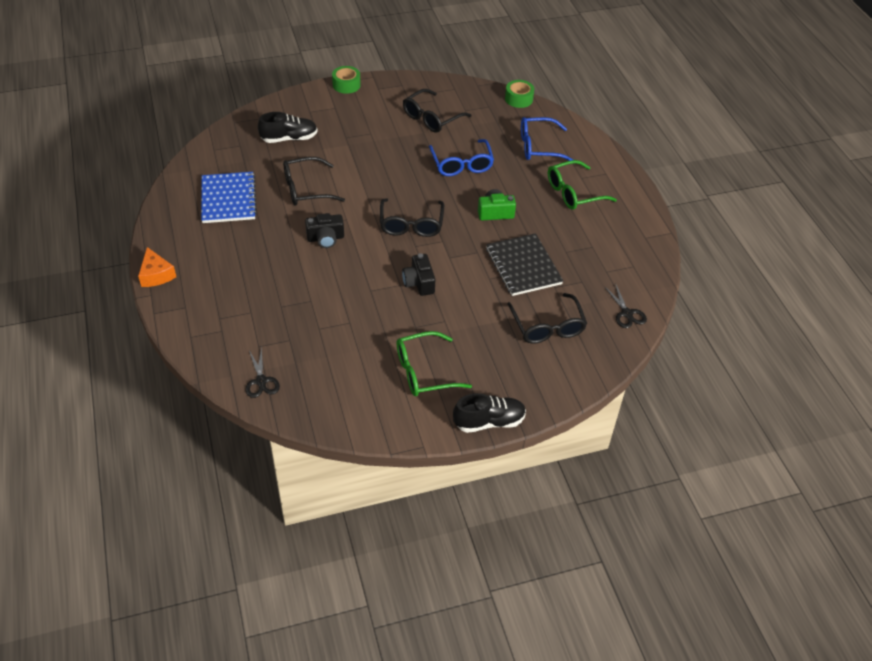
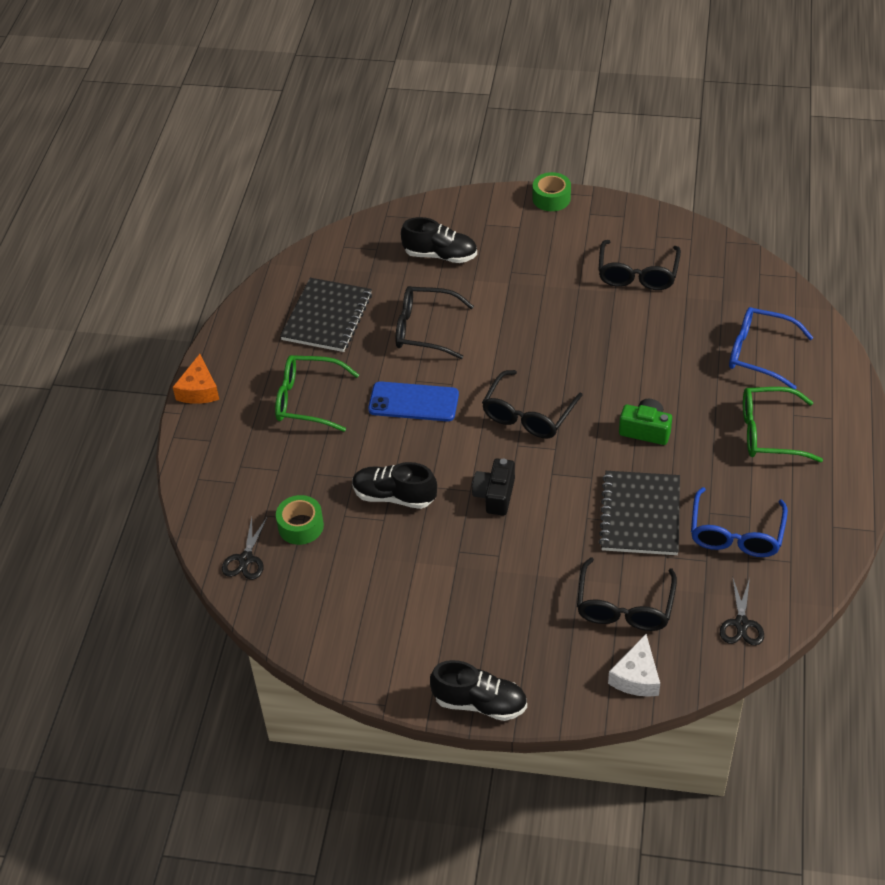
camera: 30 degrees right, 0 degrees up
blue notebook [201,172,257,223] -> black notebook [280,278,372,352]
black camera [305,213,344,248] -> blue phone [368,381,459,421]
green glasses [396,331,472,396] -> green glasses moved to [275,355,359,432]
black glasses [403,89,471,133] -> black glasses turned 60 degrees counterclockwise [598,240,681,290]
blue glasses [429,139,494,176] -> blue glasses moved to [691,487,788,557]
green tape [505,80,534,108] -> green tape moved to [276,495,324,545]
none -> black shoe [352,462,437,509]
none -> white cheese [608,634,660,697]

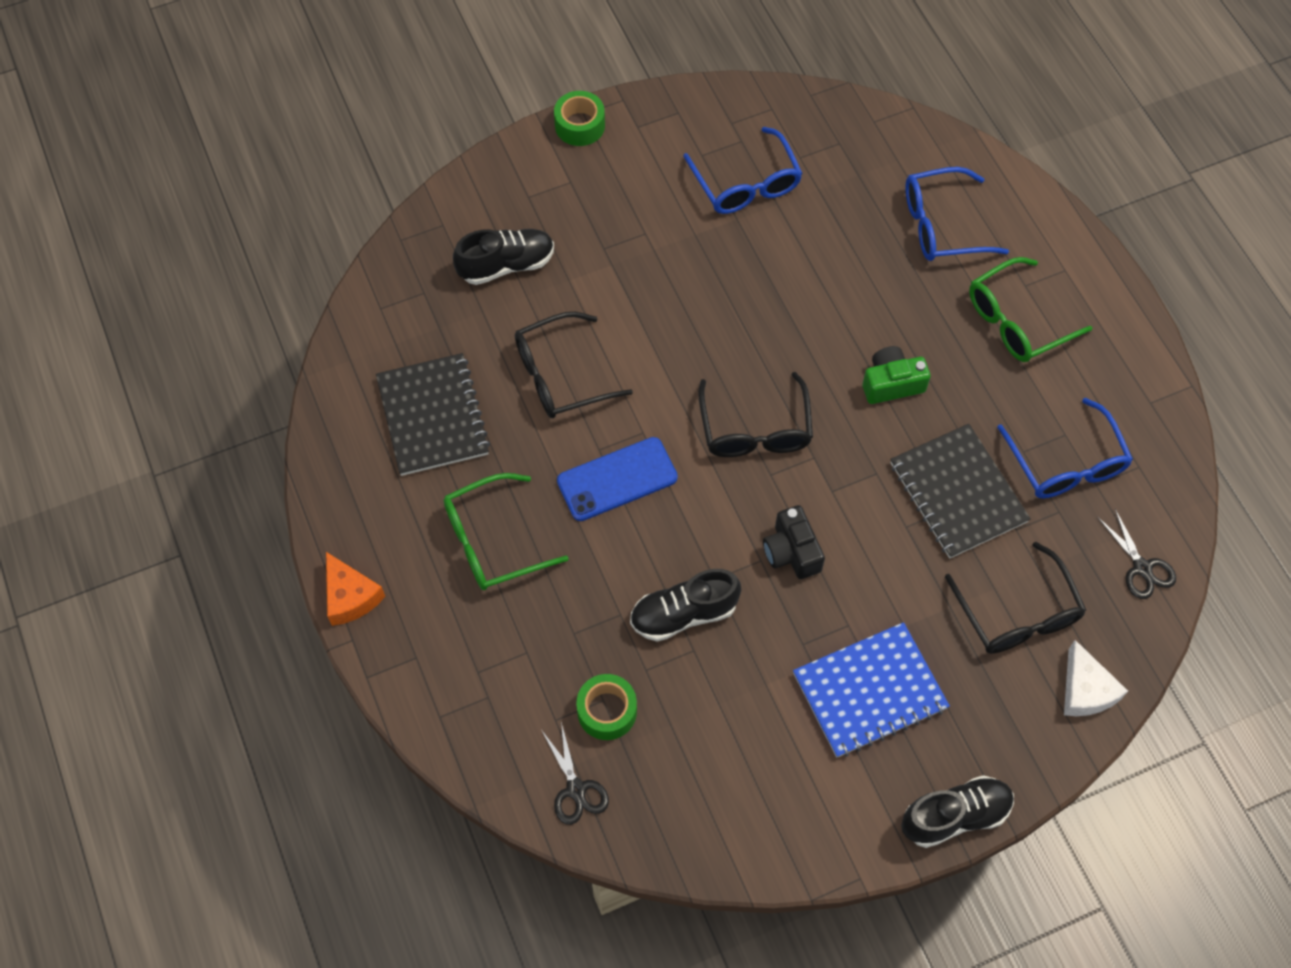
camera: 35 degrees left, 15 degrees up
black glasses [598,240,681,290] -> blue glasses [683,127,803,214]
none -> blue notebook [793,622,950,758]

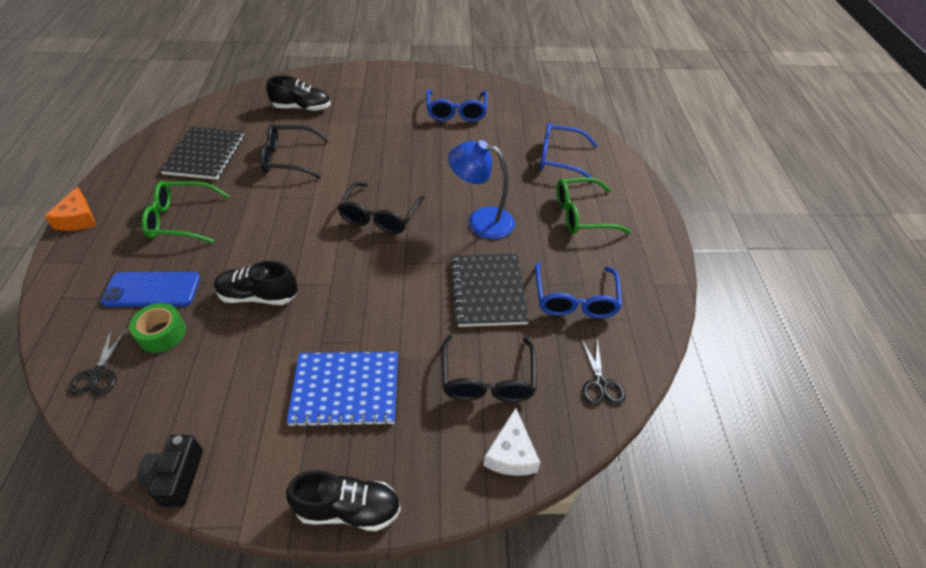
camera: 20 degrees right, 15 degrees down
green tape [554,91,605,146] -> none
blue phone [557,437,678,521] -> blue phone moved to [101,272,200,307]
black camera [763,505,825,579] -> black camera moved to [137,435,203,507]
green camera [862,346,931,404] -> blue lamp [448,140,515,239]

